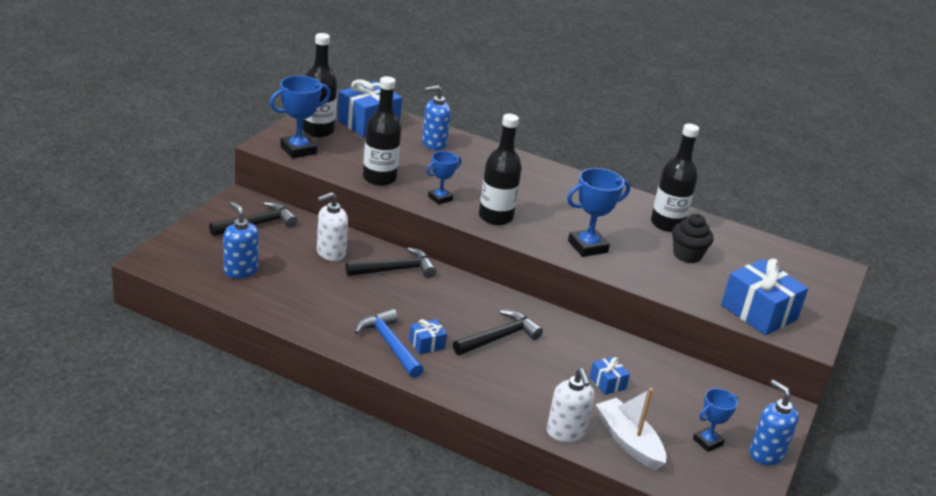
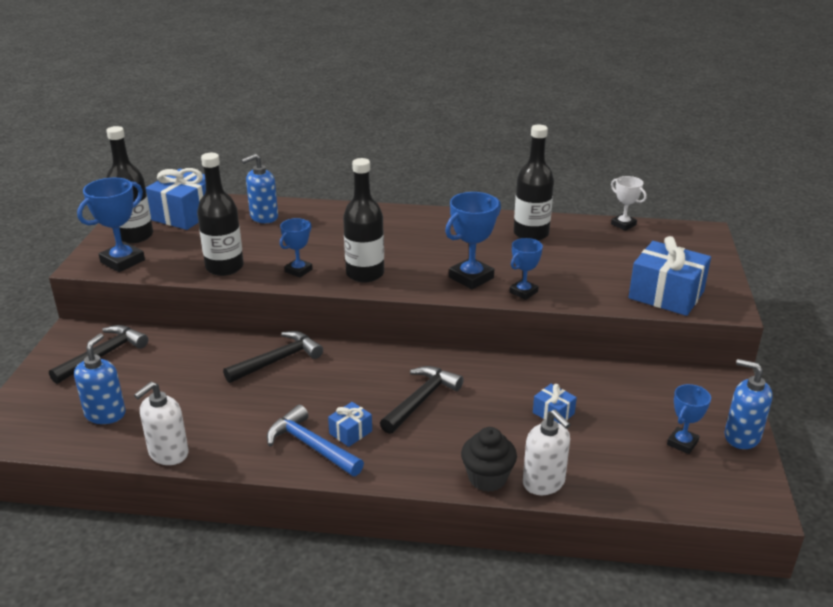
camera: 15 degrees left, 0 degrees up
blue soap dispenser [223,202,259,279] -> blue soap dispenser turned 75 degrees clockwise [74,333,126,424]
white soap dispenser [317,192,348,261] -> white soap dispenser moved to [134,382,189,465]
white boat [596,388,666,470] -> none
black cupcake [672,214,714,263] -> black cupcake moved to [461,427,517,492]
none -> blue trophy [509,238,543,300]
none -> white trophy [611,176,647,231]

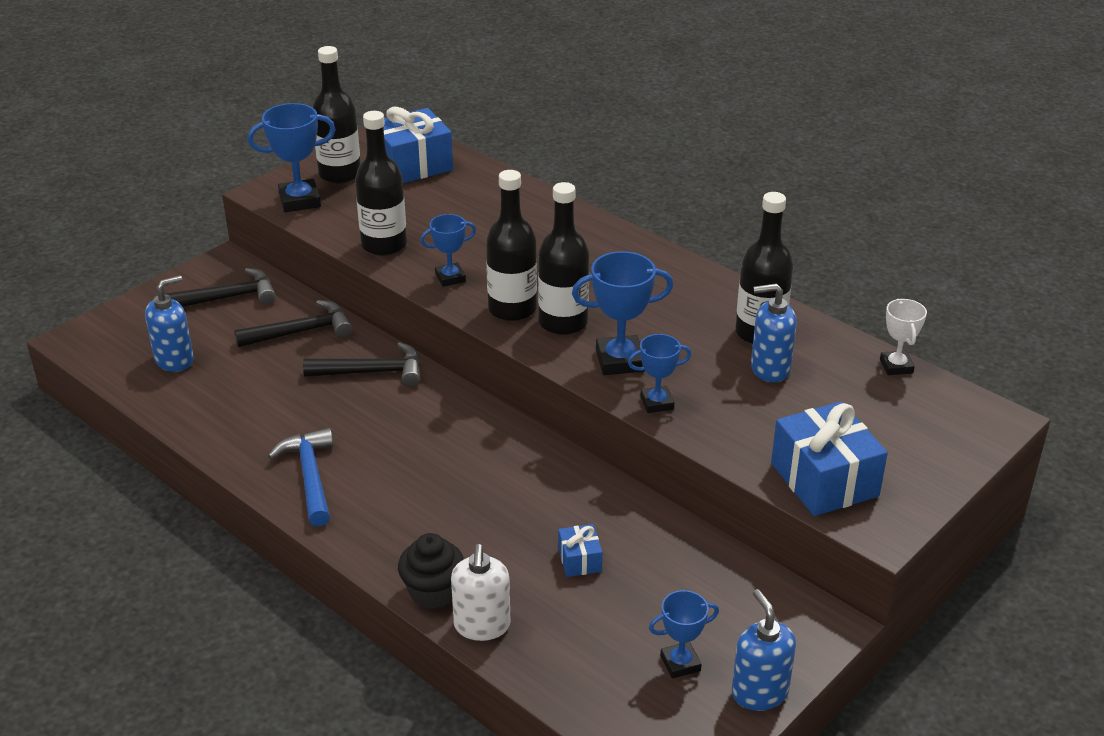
camera: 35 degrees right, 5 degrees up
white soap dispenser [134,382,189,465] -> none
blue soap dispenser [241,154,278,223] -> blue soap dispenser moved to [751,283,797,382]
blue gift [328,402,372,447] -> none
black hammer [380,366,464,434] -> black hammer moved to [234,300,353,347]
none -> black bottle [538,182,589,335]

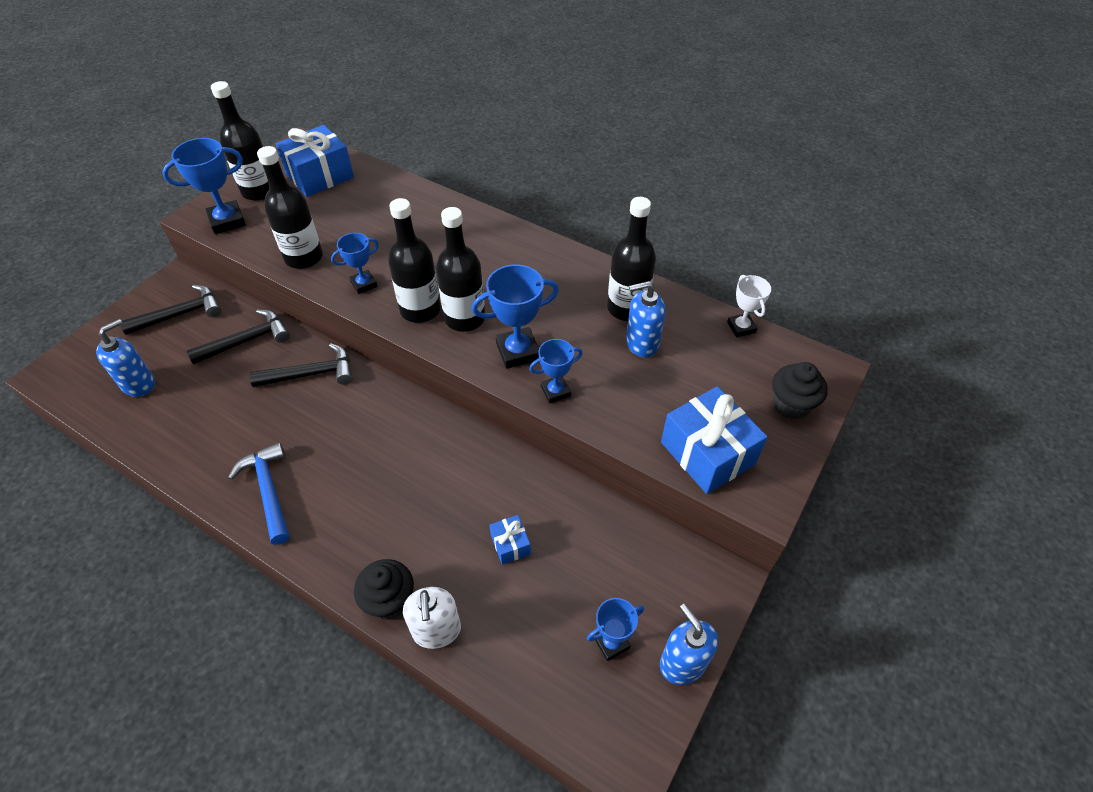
camera: 10 degrees left, 15 degrees up
none -> black cupcake [772,362,828,420]

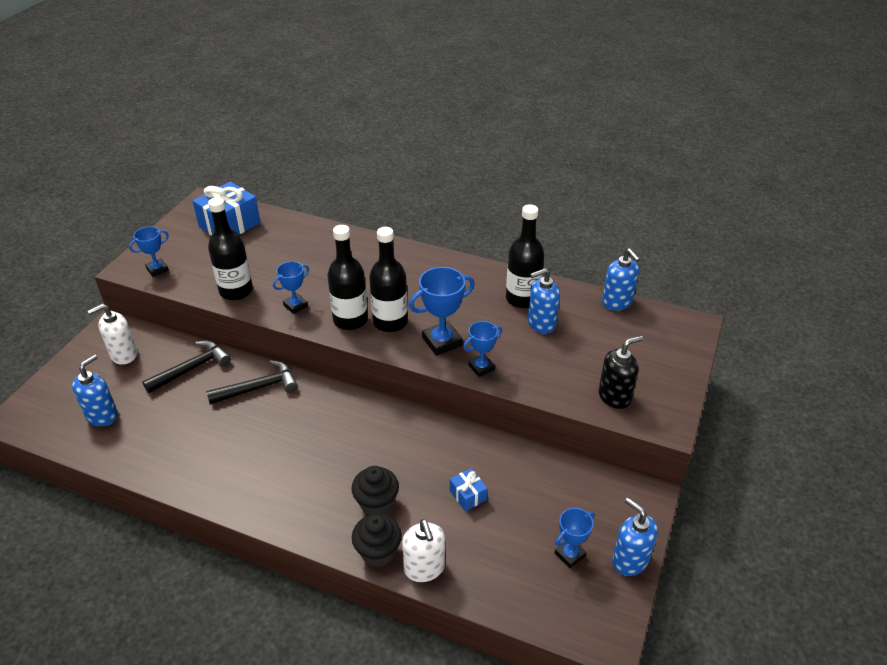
camera: 10 degrees left, 10 degrees down
black hammer [120,285,221,335] -> white soap dispenser [88,304,137,365]
blue trophy [162,138,246,234] -> blue trophy [129,226,169,277], size x0.62
black bottle [211,81,269,201] -> none
blue hammer [228,442,289,545] -> none
blue gift [661,386,768,494] -> black soap dispenser [598,336,643,409]
white trophy [727,275,771,337] -> blue soap dispenser [602,248,640,310]
black cupcake [772,362,828,420] -> black cupcake moved to [351,466,399,515]

